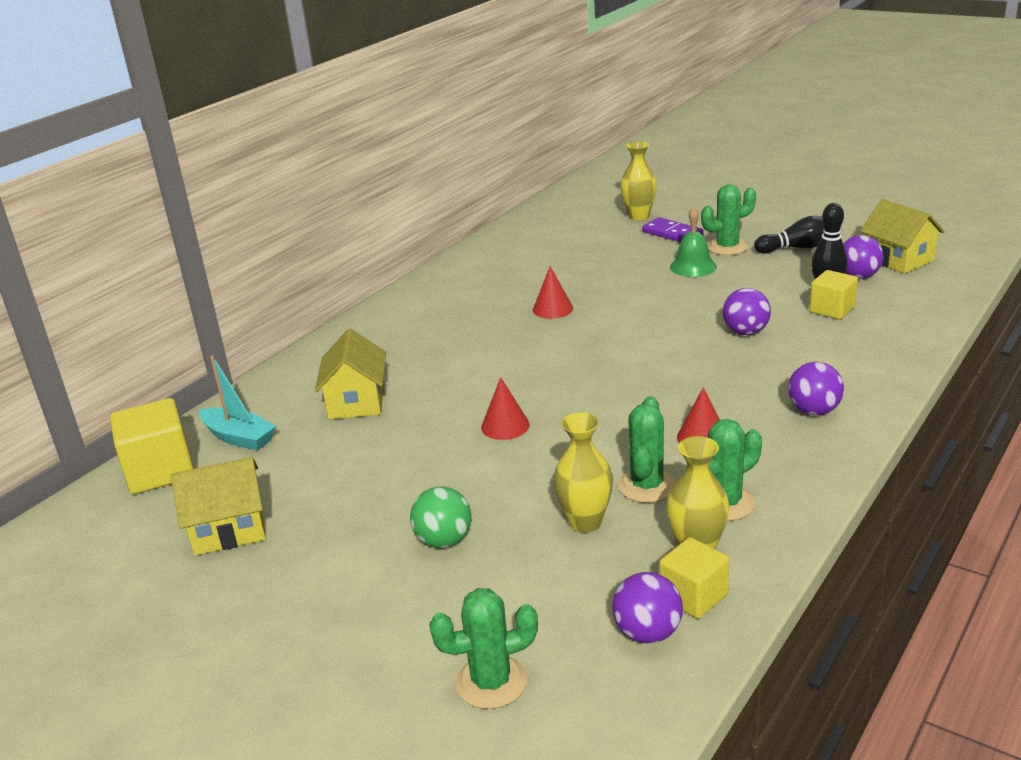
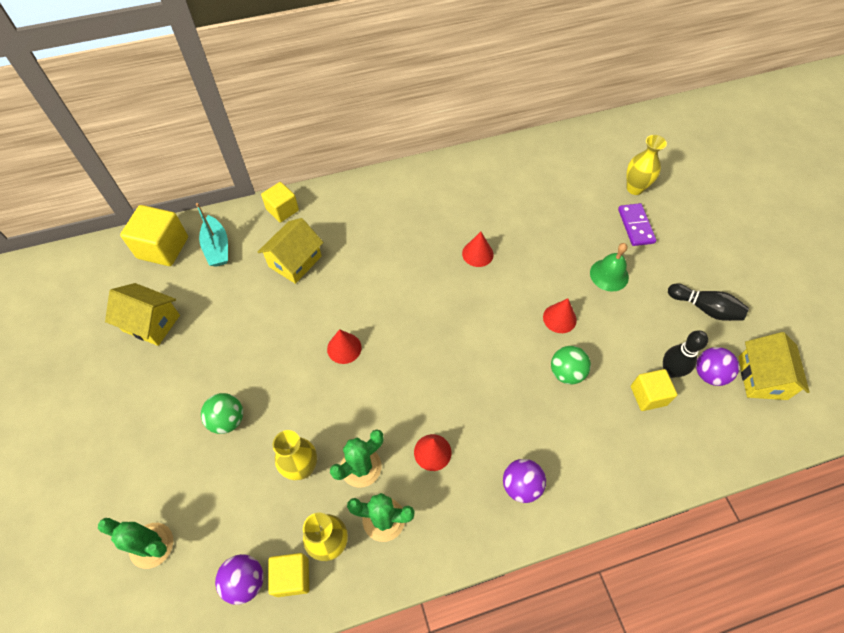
camera: 35 degrees right, 30 degrees up
green cactus [701,184,756,255] -> none
purple ball [723,288,771,335] -> green ball [551,346,591,385]
none -> yellow cube [261,182,299,222]
none -> red cone [543,298,577,333]

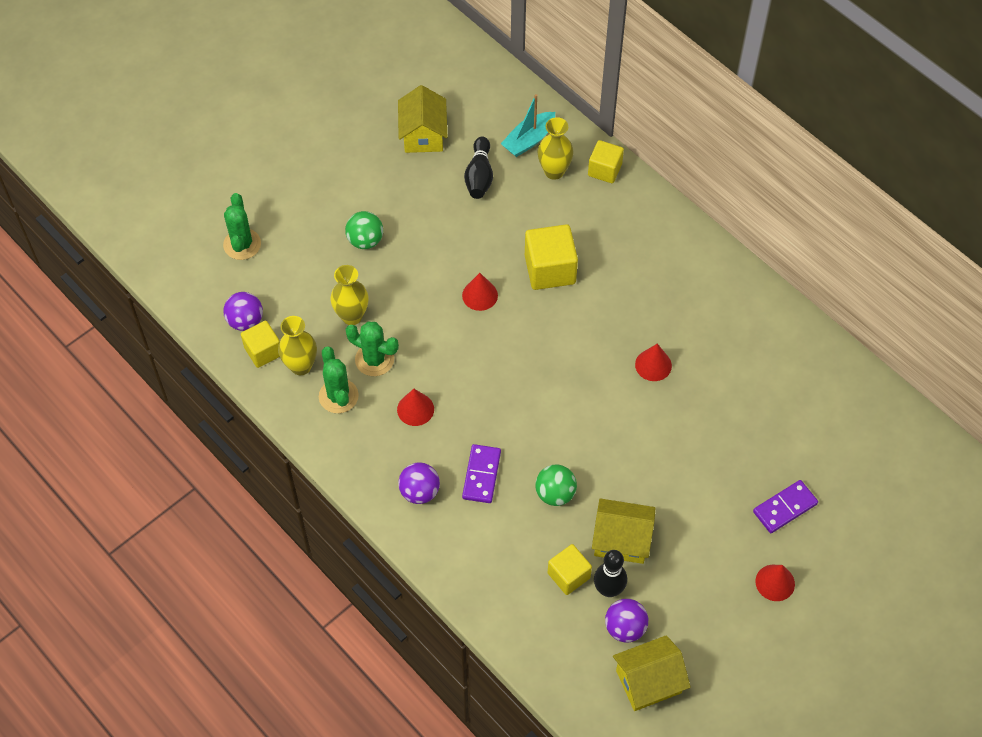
camera: 65 degrees right, 0 degrees up
yellow cube [120,205,188,266] -> yellow cube moved to [525,224,578,290]
yellow house [258,218,323,284] -> yellow house moved to [592,498,655,564]
red cone [543,298,577,333] -> red cone moved to [755,565,795,601]
green bell [590,243,629,291] -> none
yellow vase [626,135,667,195] -> yellow vase moved to [537,117,574,180]
black bowling pin [668,284,749,321] -> black bowling pin moved to [464,136,493,199]
none -> purple domino [462,444,501,503]

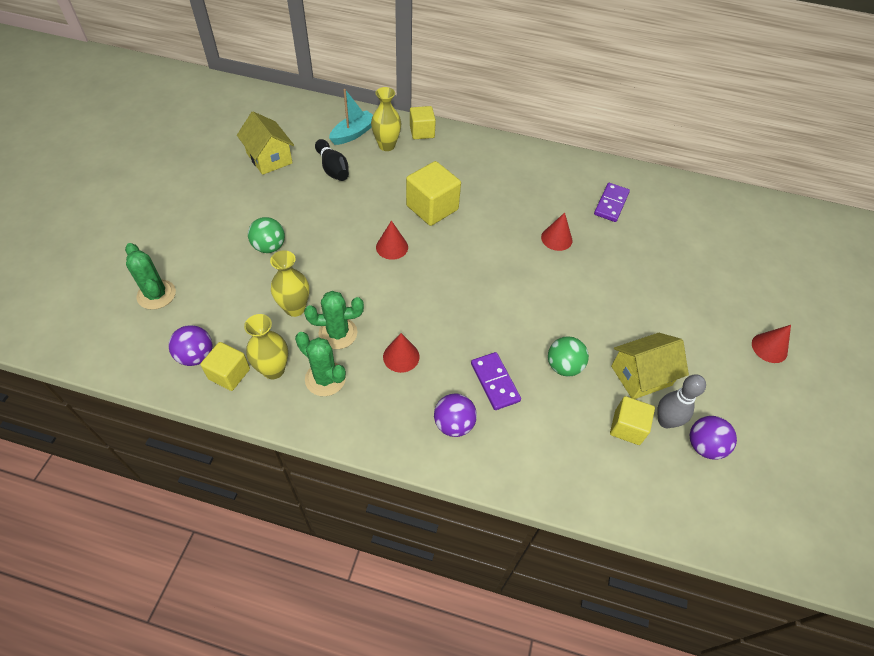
camera: 35 degrees left, 5 degrees down
turquoise boat [501,94,555,157] -> turquoise boat turned 150 degrees counterclockwise [329,89,373,145]
black bowling pin [594,550,627,597] -> grey bowling pin [657,375,706,428]
yellow house [613,635,690,711] -> none
purple domino [753,480,818,533] -> purple domino moved to [594,183,630,222]

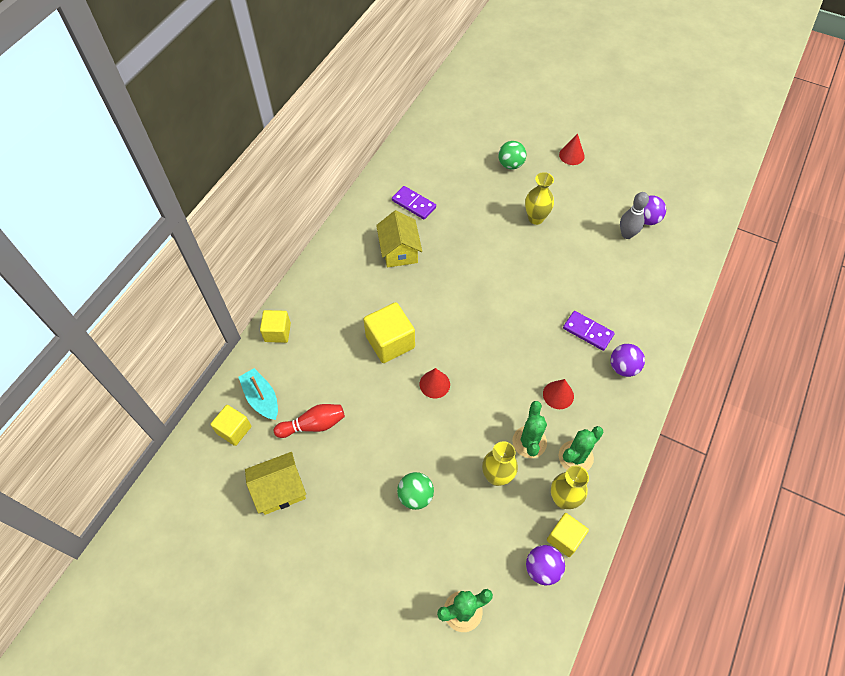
camera: 75 degrees left, 5 degrees up
black bowling pin [315,139,349,181] -> red bowling pin [274,404,345,438]
yellow vase [371,87,401,151] -> yellow vase moved to [525,172,554,225]
purple domino [471,352,521,410] -> purple domino turned 45 degrees clockwise [563,311,615,351]
red cone [541,213,572,251] -> none
green ball [548,336,589,377] -> green ball moved to [498,141,526,170]
yellow cube [610,396,655,445] -> yellow cube moved to [210,405,251,446]
yellow house [611,333,689,399] -> yellow house moved to [376,211,422,267]

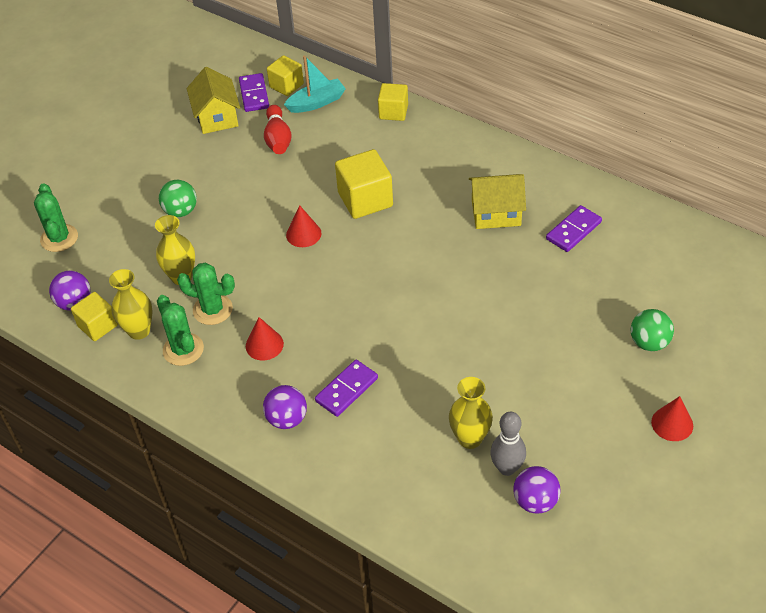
camera: 100 degrees right, 10 degrees down
yellow vase [525,172,554,225] -> yellow vase moved to [449,377,493,449]
none -> purple domino [239,73,269,112]

